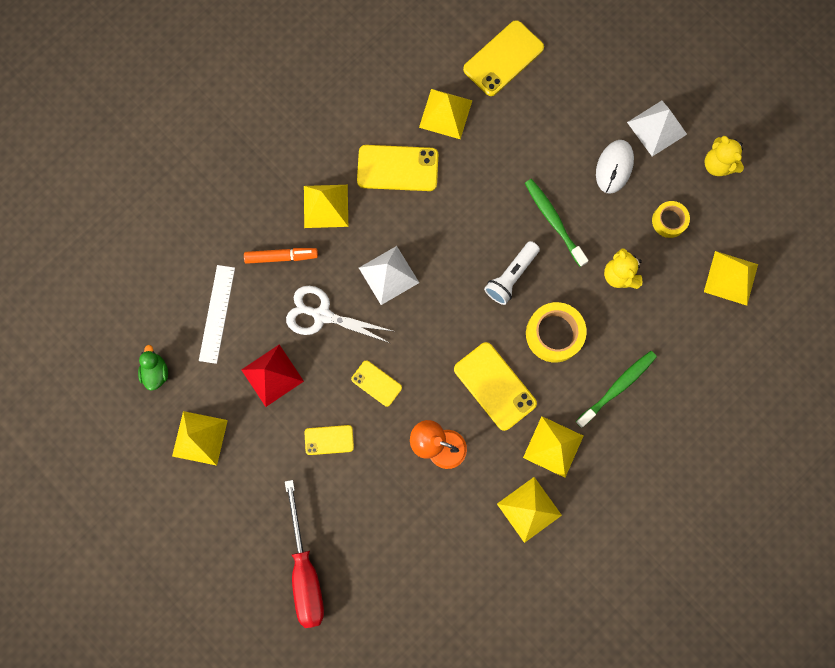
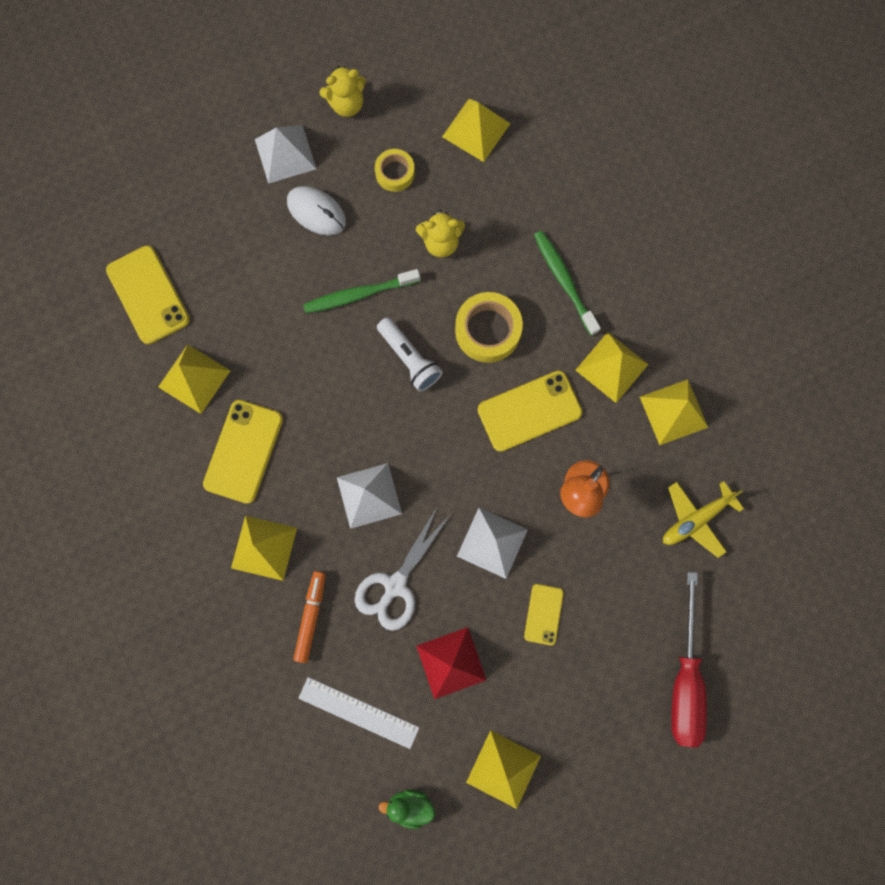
camera: 75 degrees left, 0 degrees up
red screwdriver [285,480,324,628] -> red screwdriver turned 90 degrees clockwise [671,572,707,747]
yellow phone [351,360,402,407] -> white pyramid [457,508,528,579]
none -> yellow plane [663,481,744,558]

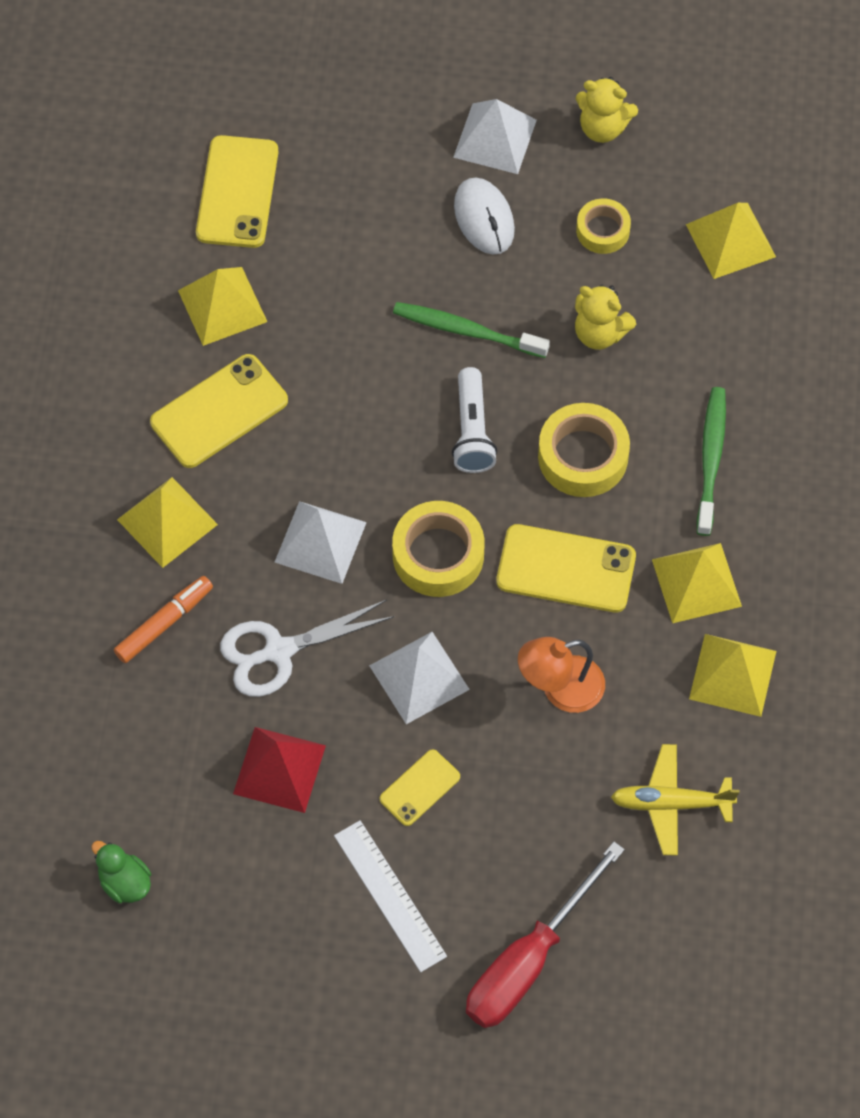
camera: 35 degrees right, 15 degrees down
white ruler [299,677,419,749] -> white ruler moved to [334,821,447,972]
yellow pyramid [466,730,541,809] -> none
none -> yellow tape [392,501,485,597]

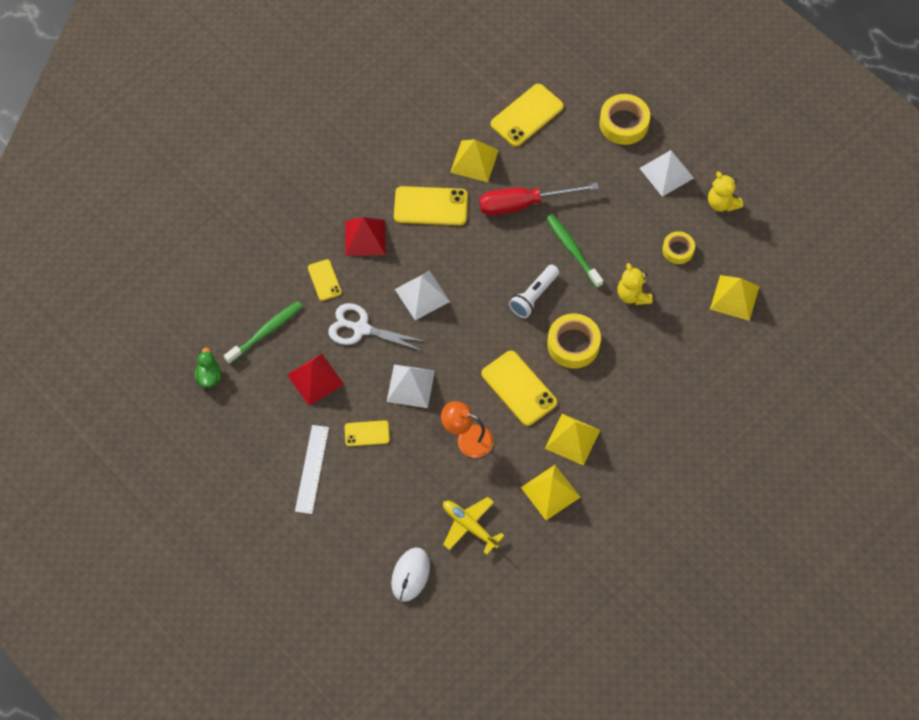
camera: 40 degrees right, 0 degrees up
orange marker [114,576,213,663] -> yellow phone [308,259,342,301]
yellow pyramid [117,477,218,568] -> red pyramid [345,217,386,256]
yellow tape [392,501,485,597] -> yellow tape moved to [599,94,650,145]
white mouse [454,178,515,255] -> white mouse moved to [391,548,430,602]
red screwdriver [466,841,625,1028] -> red screwdriver moved to [479,182,599,216]
green toothbrush [697,387,726,536] -> green toothbrush moved to [224,301,302,364]

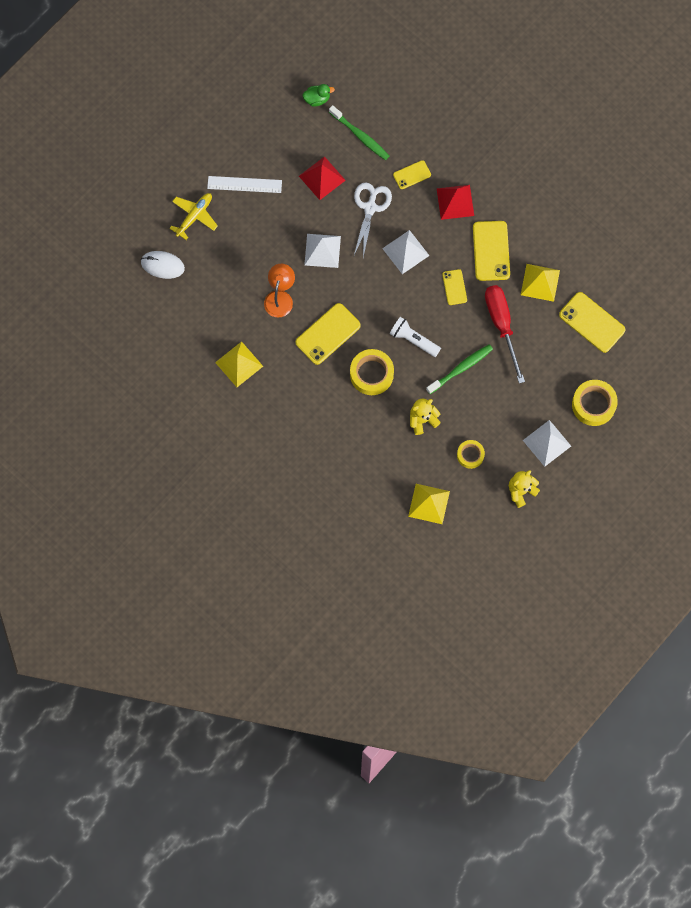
camera: 85 degrees right, 10 degrees up
yellow phone [345,420,390,446] -> yellow phone moved to [442,269,467,305]
yellow plane [443,497,505,555] -> yellow plane moved to [170,193,218,240]
yellow pyramid [545,414,600,466] -> none

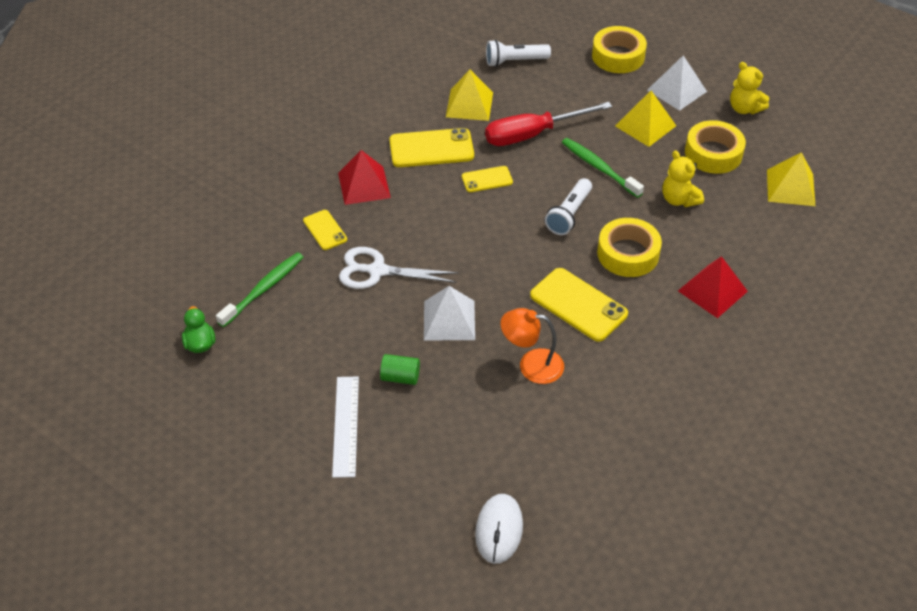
camera: 95 degrees left, 25 degrees down
yellow plane [170,193,218,240] -> none
yellow pyramid [215,341,263,387] -> yellow pyramid moved to [615,91,676,147]
red pyramid [299,156,346,200] -> red pyramid moved to [678,256,748,318]
white pyramid [382,230,429,274] -> none
yellow tape [457,440,485,469] -> yellow tape [685,120,746,174], size x1.62
yellow phone [559,292,625,353] -> white flashlight [486,39,551,67]
none -> green cylinder [380,354,420,385]

